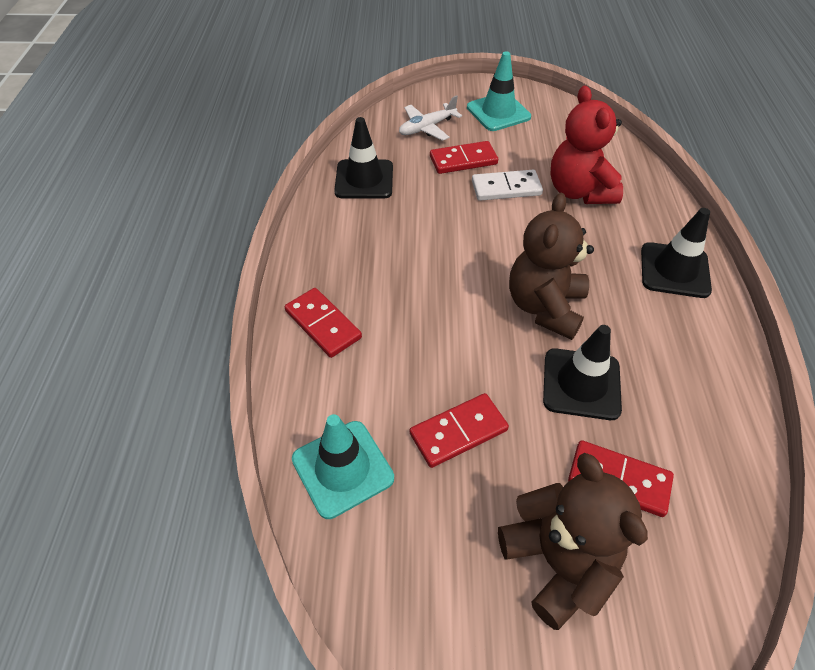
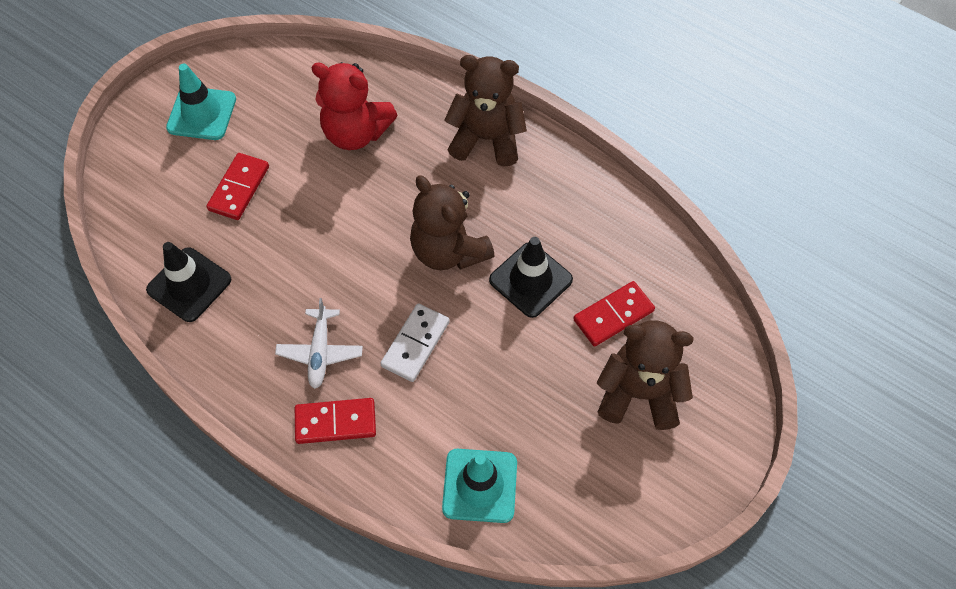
camera: 55 degrees left, 10 degrees up
white plane [399,95,462,141] -> white plane moved to [275,298,363,389]
red domino [410,393,509,468] -> none
white domino [472,170,543,201] -> white domino moved to [380,303,450,382]
black traffic cone [641,208,712,298] -> brown teddy bear [444,55,527,167]

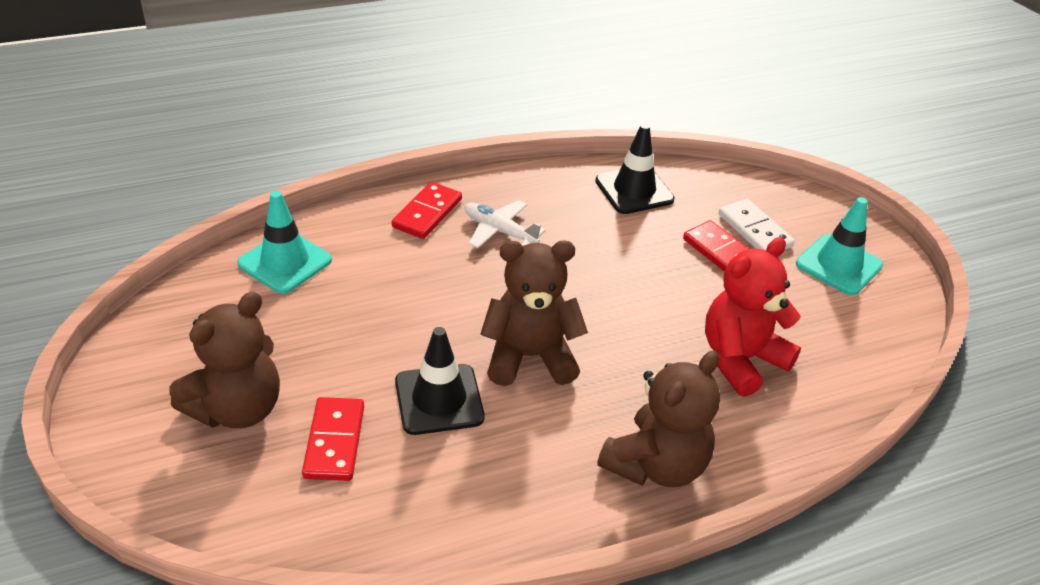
camera: 120 degrees right, 20 degrees down
white domino [380,303,450,382] -> white domino moved to [719,199,795,250]

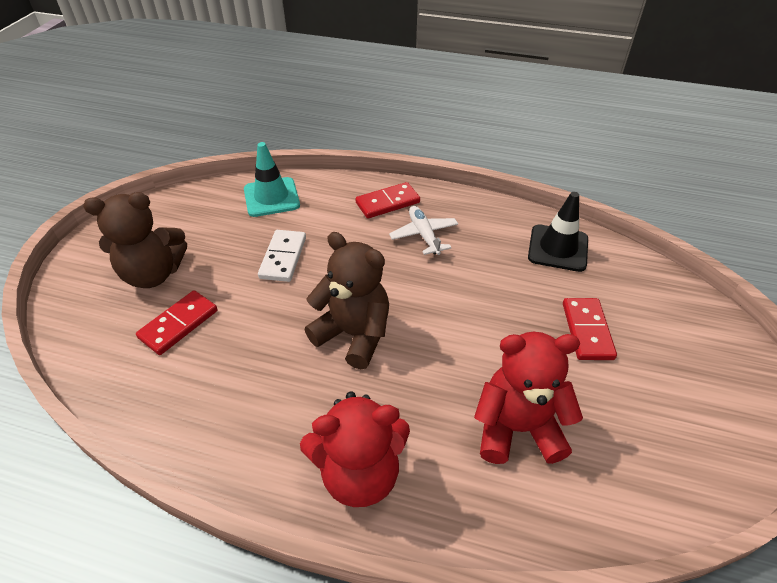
camera: 40 degrees right, 5 degrees up
black traffic cone [395,327,484,435] -> none
brown teddy bear [597,351,720,487] -> red teddy bear [300,391,410,507]
white domino [719,199,795,250] -> white domino moved to [258,230,306,282]
turquoise traffic cone [796,197,883,295] -> none

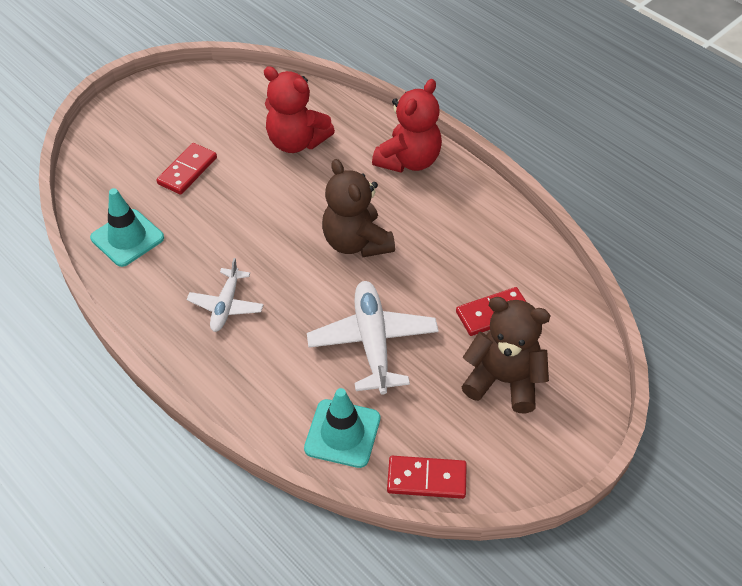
camera: 150 degrees left, 5 degrees up
white domino [258,230,306,282] -> white plane [307,281,439,395]
red teddy bear [300,391,410,507] -> red teddy bear turned 105 degrees clockwise [372,79,442,173]
red domino [355,182,420,218] -> red domino moved to [387,456,467,499]
black traffic cone [528,192,588,272] -> turquoise traffic cone [90,188,164,267]

